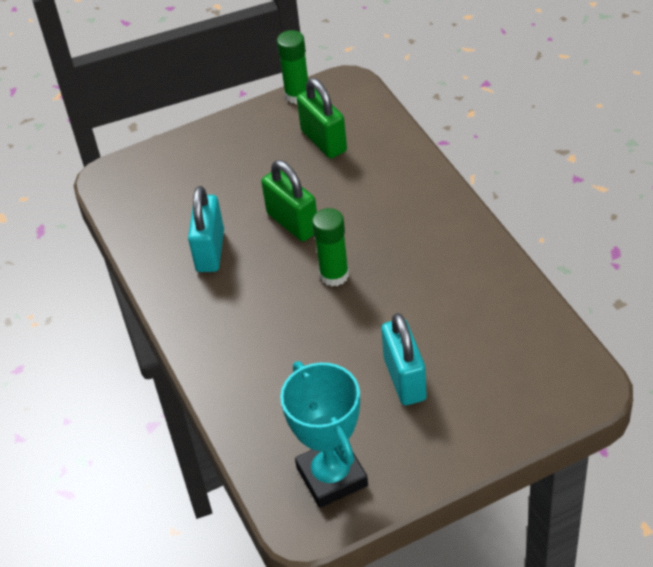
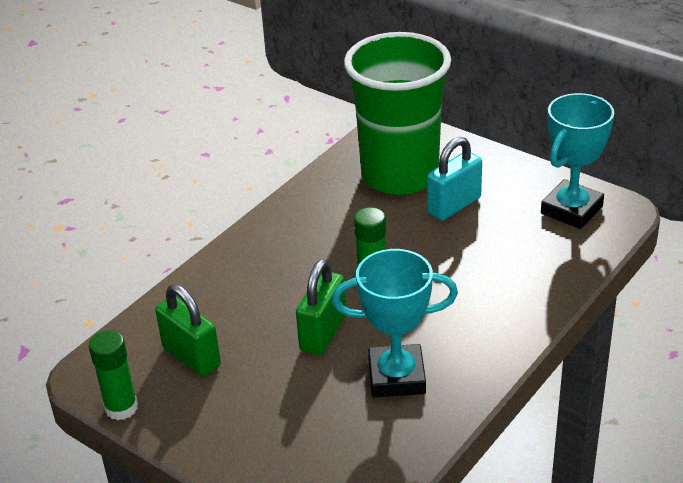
camera: 120 degrees left, 10 degrees down
turquoise padlock [188,186,224,272] -> turquoise trophy [332,249,458,397]
green padlock [297,78,347,158] -> green padlock turned 75 degrees counterclockwise [155,284,221,376]
none -> green cup [344,32,451,195]

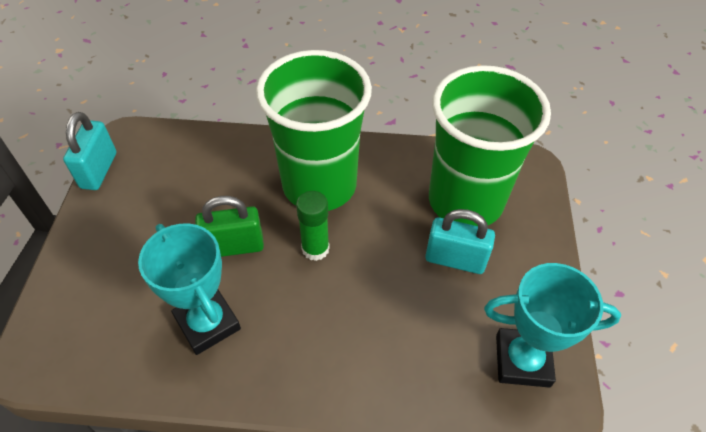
camera: 55 degrees right, 15 degrees up
green glue stick [89,330,138,420] -> turquoise padlock [63,112,116,190]
green padlock [155,284,221,376] -> none
none -> green cup [256,50,372,211]

